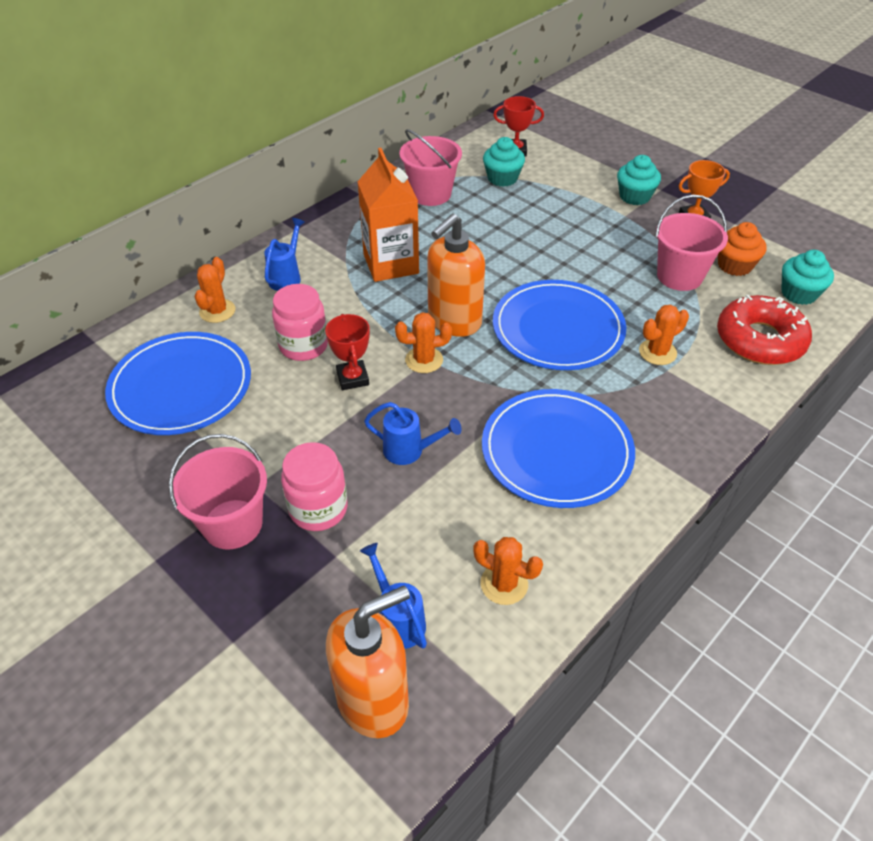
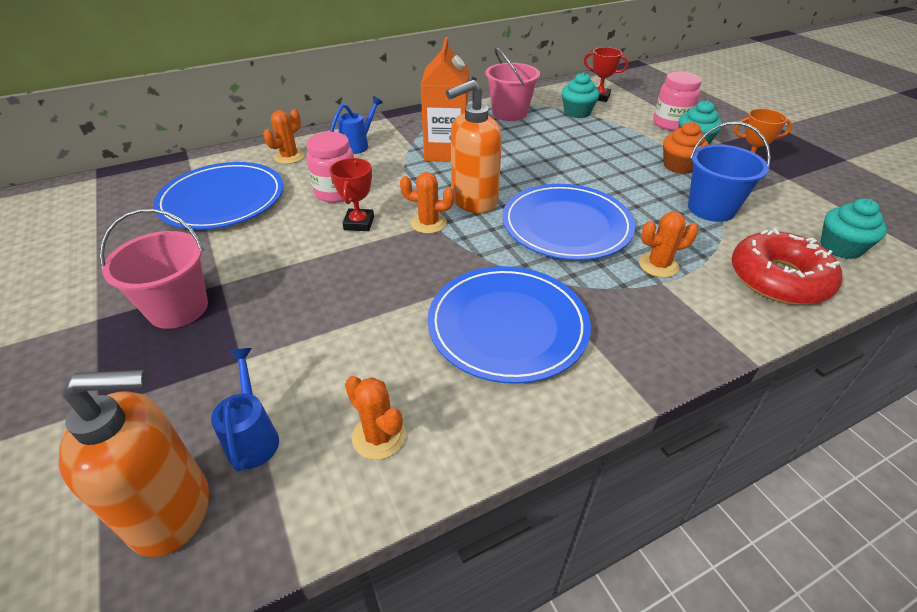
camera: 20 degrees right, 5 degrees down
pink jar [281,442,348,531] -> pink jar moved to [653,72,702,131]
blue watering can [364,402,461,465] -> none
pink bucket [655,195,728,291] -> blue bucket [688,122,771,222]
orange cupcake [718,222,767,276] -> orange cupcake moved to [663,122,709,174]

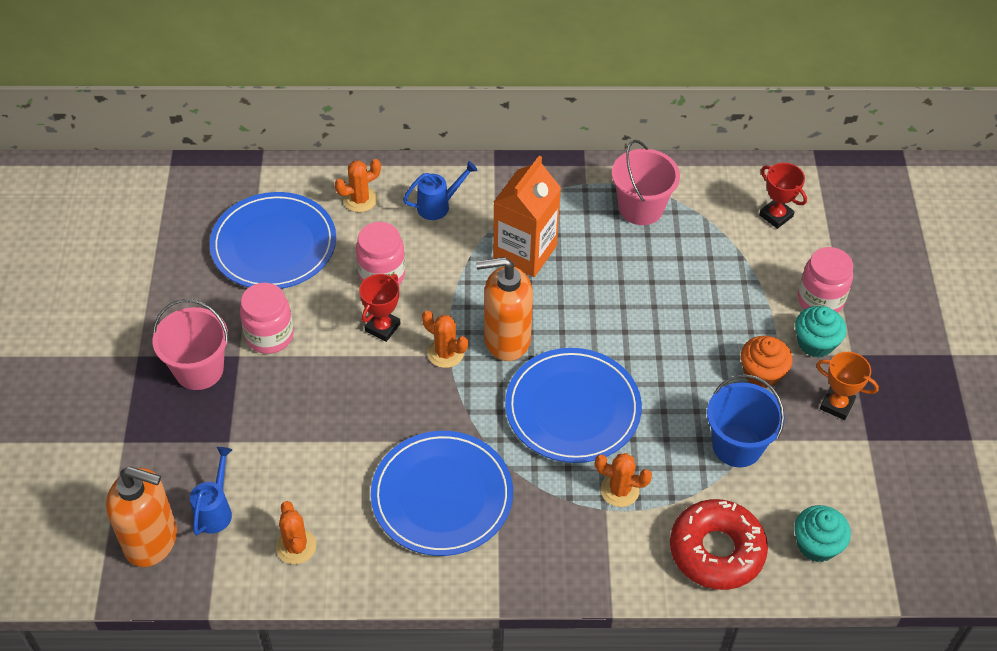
camera: 25 degrees right, 10 degrees up
turquoise cupcake [562,72,599,118] -> none
none -> pink jar [240,283,294,354]

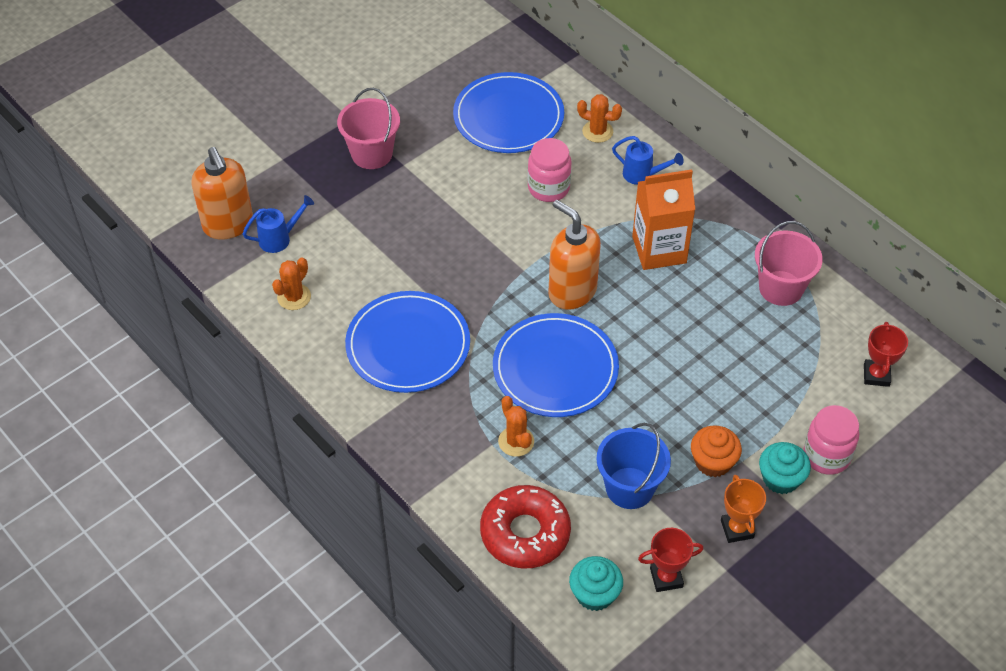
camera: 50 degrees right, 0 degrees up
pink jar [240,283,294,354] -> none
red trophy [359,274,400,342] -> red trophy moved to [638,528,703,592]
orange cactus [422,310,468,368] -> none

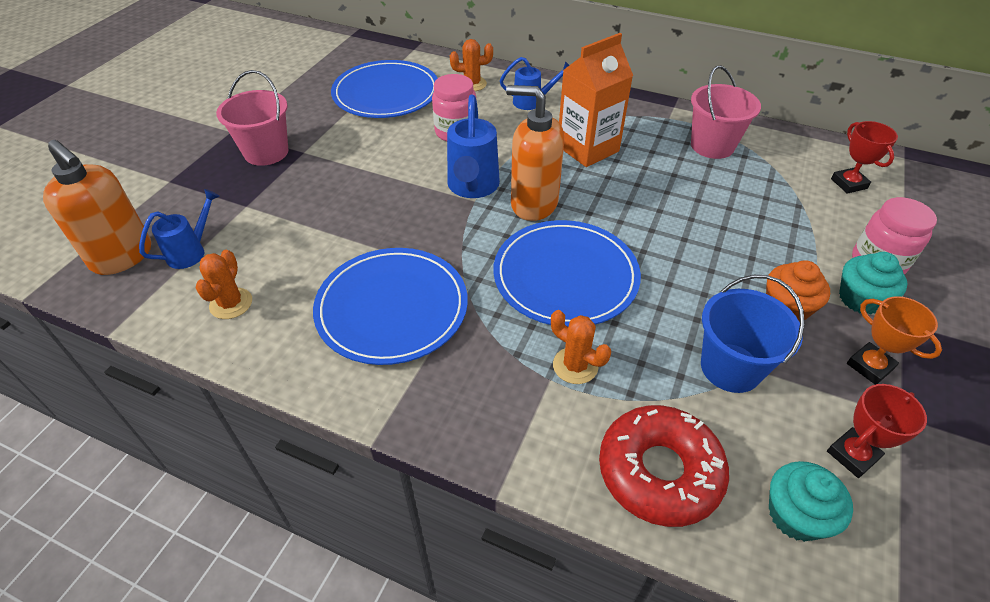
camera: 25 degrees left, 5 degrees down
none -> blue watering can [447,95,500,198]

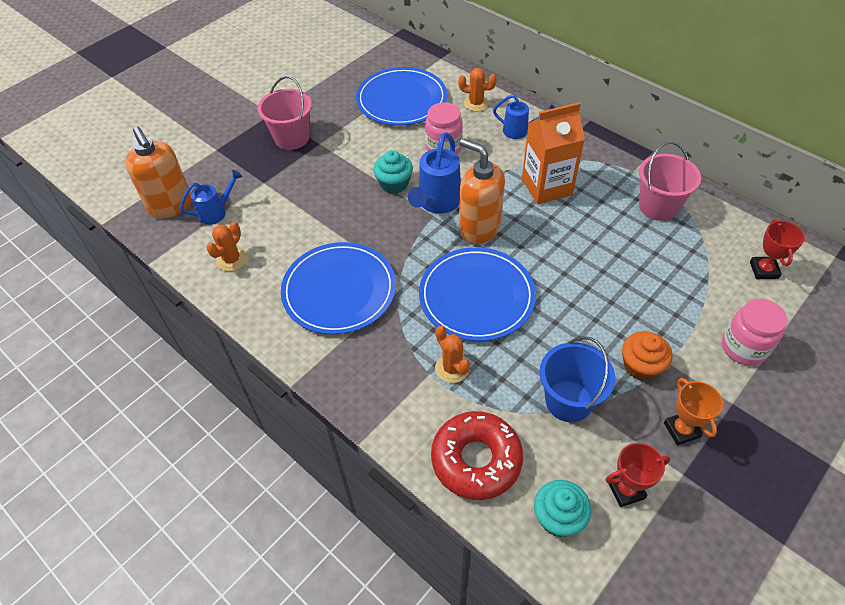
camera: 20 degrees right, 5 degrees up
turquoise cupcake [839,252,908,314] -> turquoise cupcake moved to [373,150,413,194]

